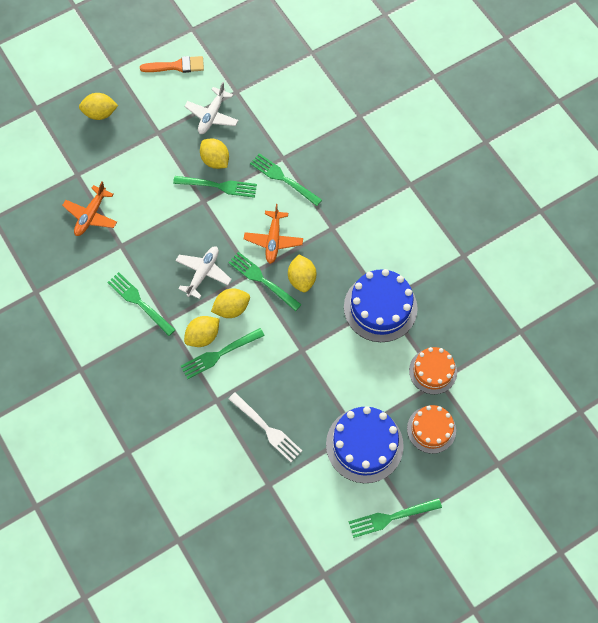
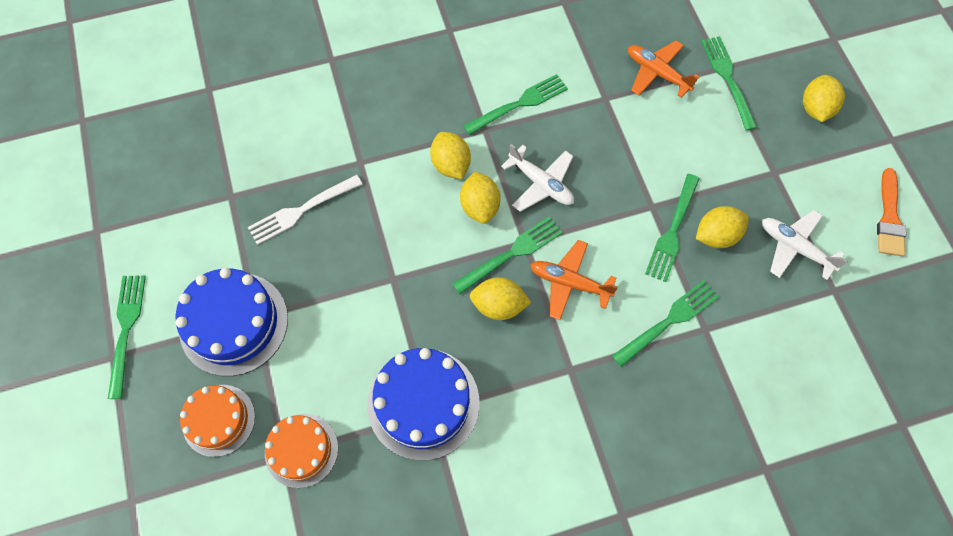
camera: 105 degrees right, 0 degrees up
green fork [181,328,265,379] -> green fork moved to [701,36,757,131]

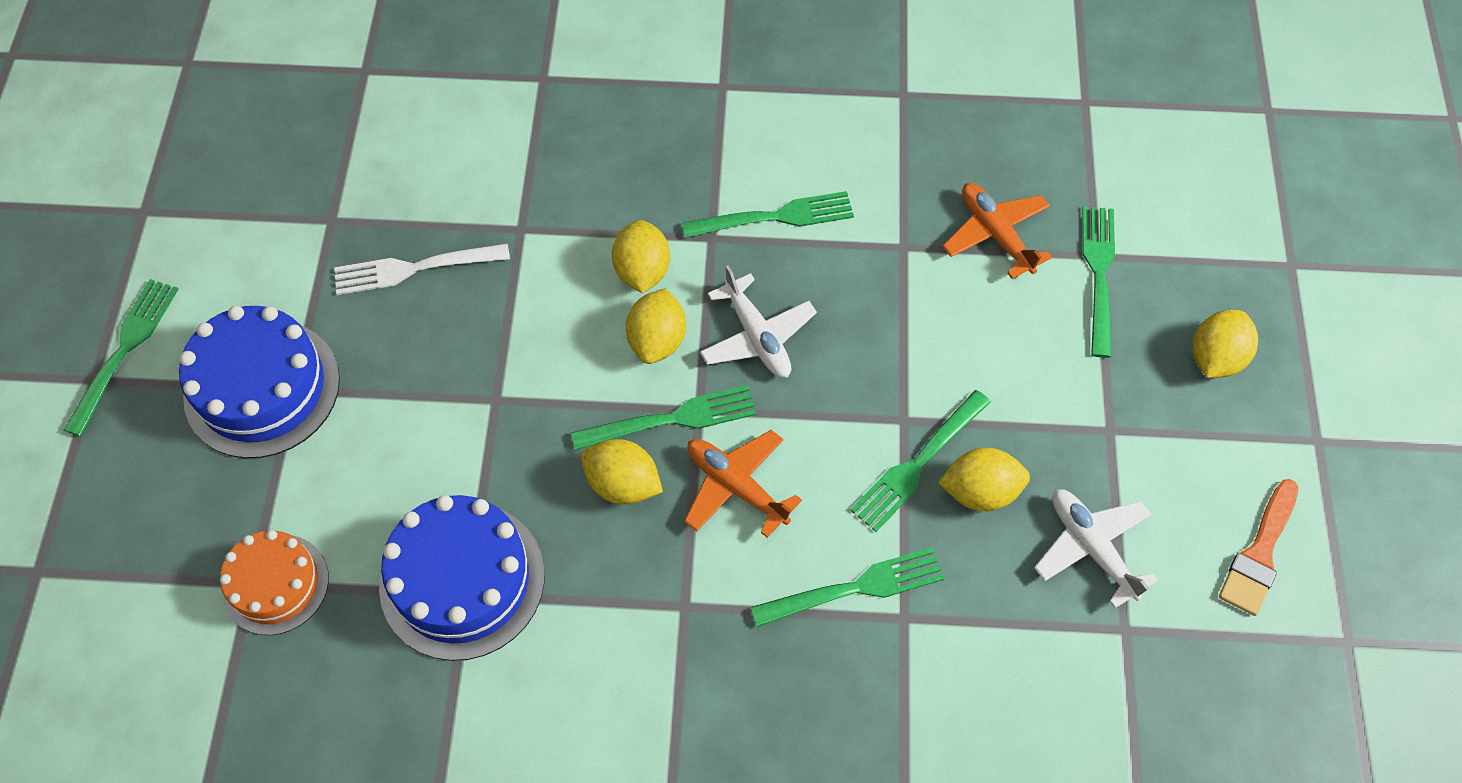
camera: 20 degrees right, 5 degrees down
orange cake [180,385,255,457] -> none

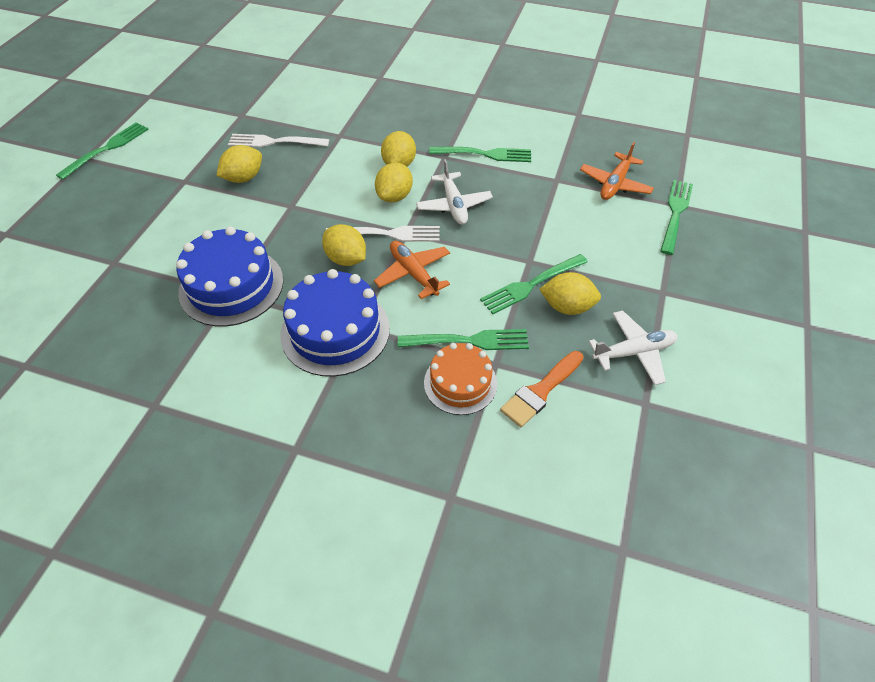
camera: 15 degrees right, 10 degrees down
blue cake [179,306,340,458] -> blue cake moved to [280,269,390,377]
orange cake [220,530,329,635] -> orange cake moved to [424,343,497,415]
green fork [571,385,757,450] -> white fork [326,226,440,242]
orange plane [943,183,1052,279] -> orange plane turned 135 degrees counterclockwise [580,142,654,200]
white plane [1034,489,1158,608] -> white plane turned 90 degrees clockwise [589,311,678,385]
yellow lemon [1193,310,1258,378] -> yellow lemon moved to [216,145,262,183]
orange brush [1219,479,1299,616] -> orange brush moved to [500,351,583,427]

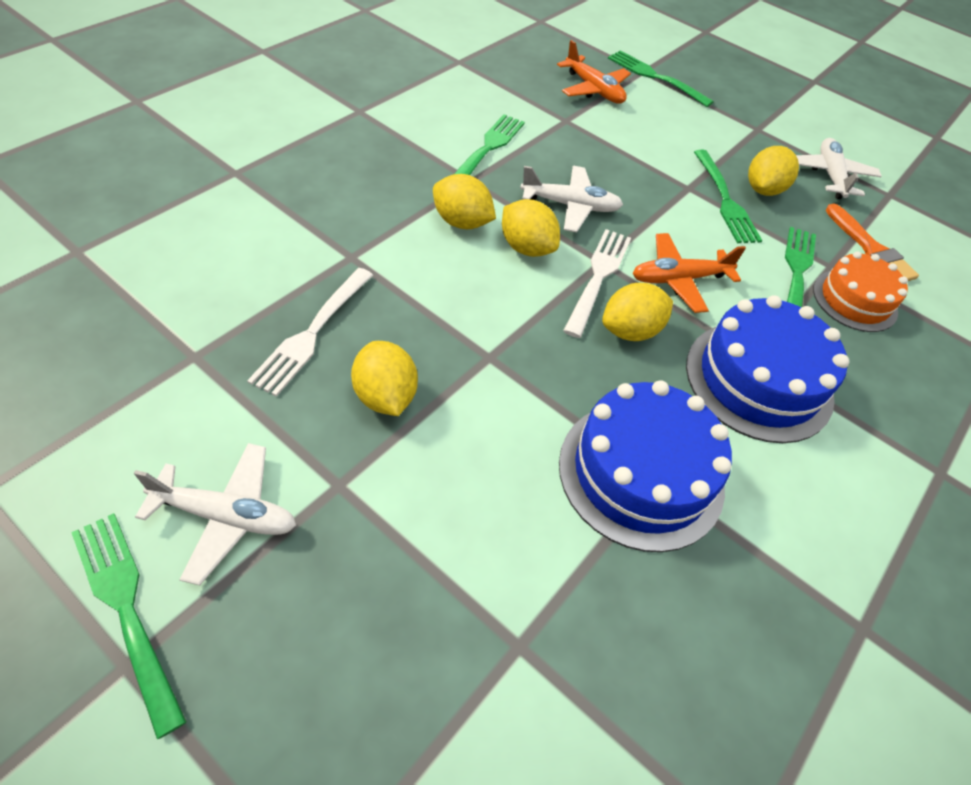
camera: 75 degrees left, 0 degrees up
none -> white plane [134,443,296,586]

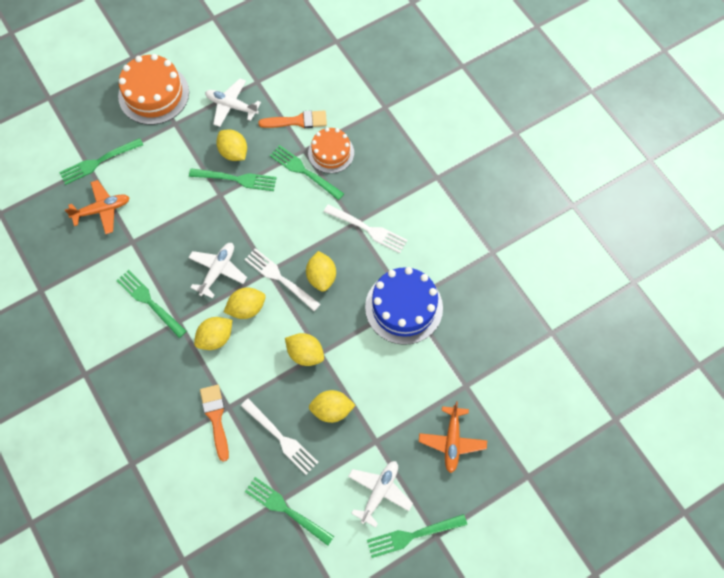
camera: 65 degrees left, 15 degrees up
orange plane [633,233,746,313] -> orange plane moved to [419,401,487,473]
blue cake [686,295,849,443] -> white fork [324,204,408,253]
none -> orange cake [118,54,189,125]
none -> orange brush [200,385,229,462]
none -> green fork [245,477,334,546]
none -> yellow lemon [285,333,324,366]

